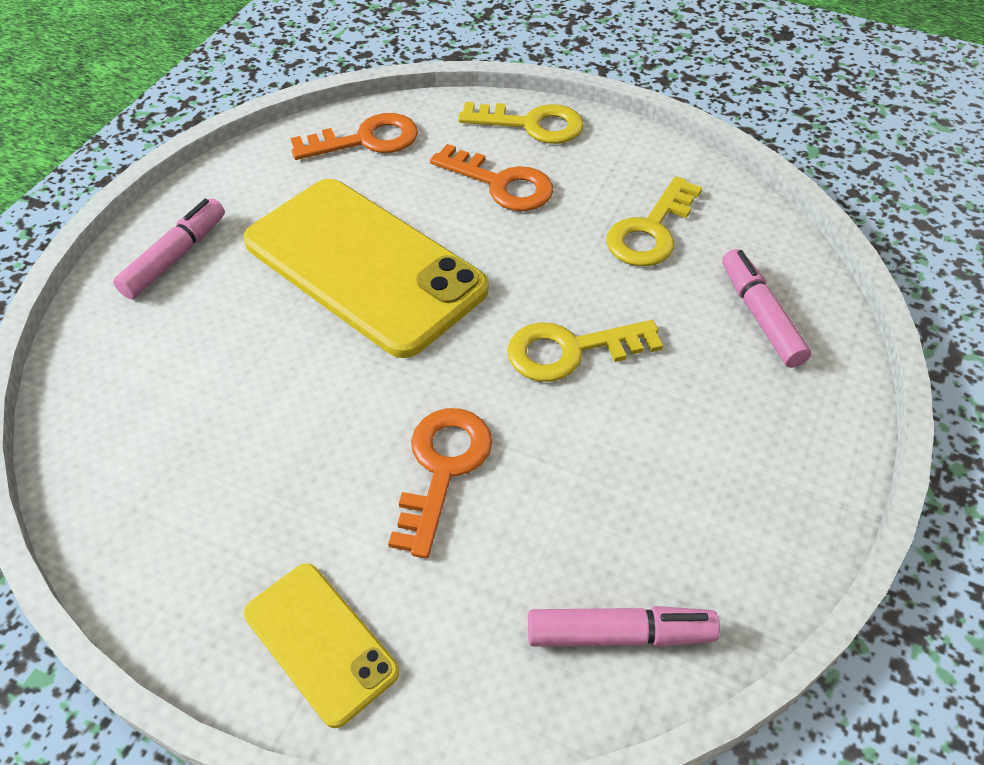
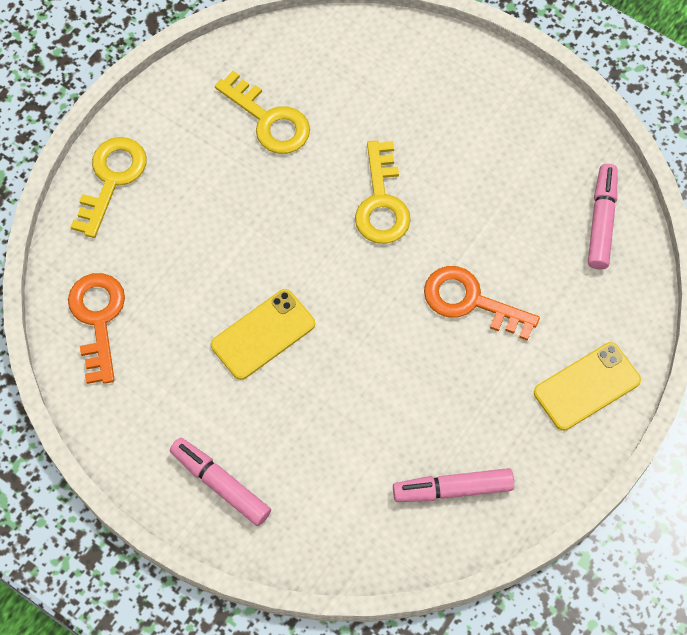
camera: 80 degrees left, 15 degrees up
yellow phone [243,179,489,358] -> yellow phone [211,289,315,380], size x0.50
orange key [430,144,553,211] -> none
pink marker [722,249,811,368] -> pink marker moved to [393,468,514,502]

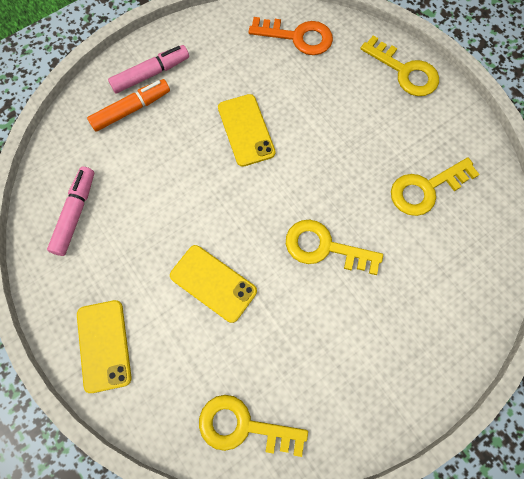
camera: 110 degrees right, 5 degrees up
orange key [424,266,540,341] -> yellow phone [170,245,257,323]
pink marker [588,164,618,269] -> yellow key [199,395,308,457]
none -> orange marker [87,79,170,132]

